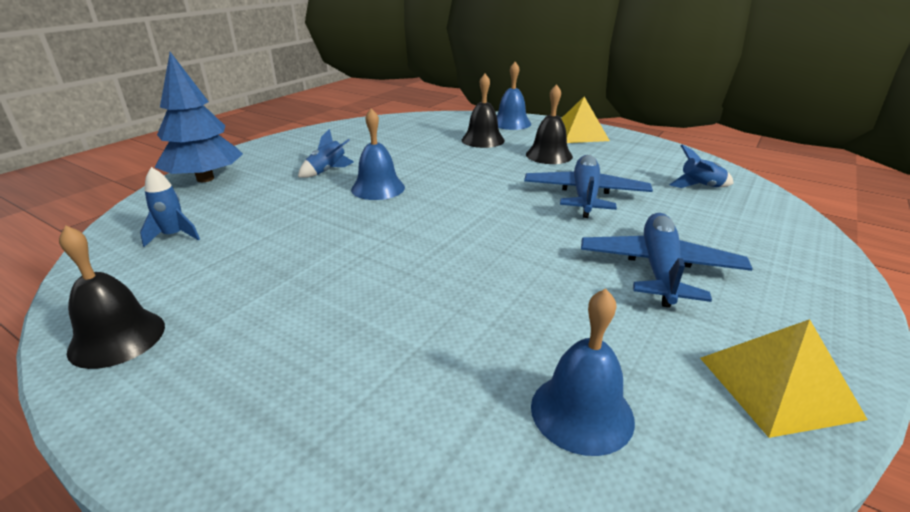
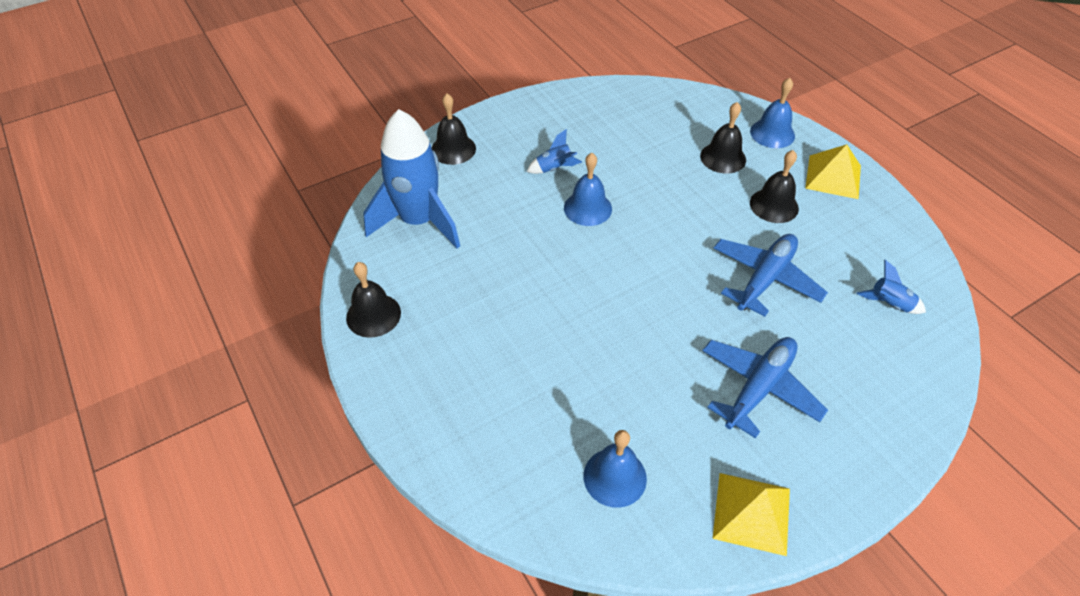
camera: 25 degrees right, 20 degrees up
blue rocket [140,167,200,247] -> blue rocket [363,109,460,249], size x2.44
blue tree [155,52,243,182] -> black bell [431,94,476,165]

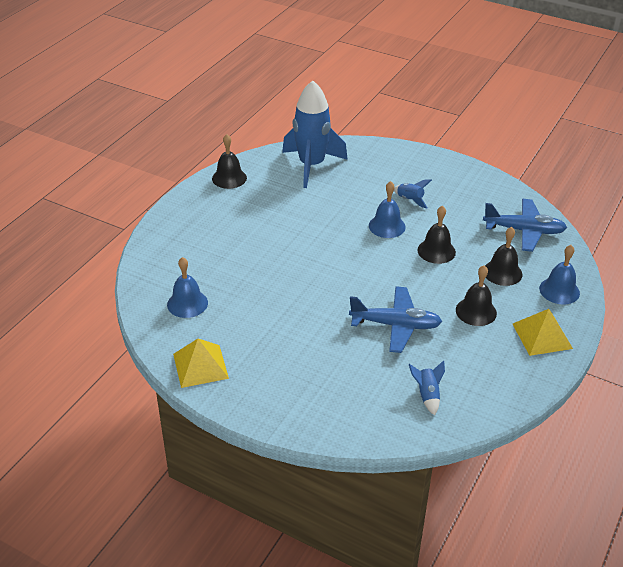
camera: 60 degrees right, 10 degrees down
black bell [431,94,476,165] -> black bell moved to [417,206,456,264]
blue plane [702,337,828,438] -> blue plane moved to [483,199,567,252]

